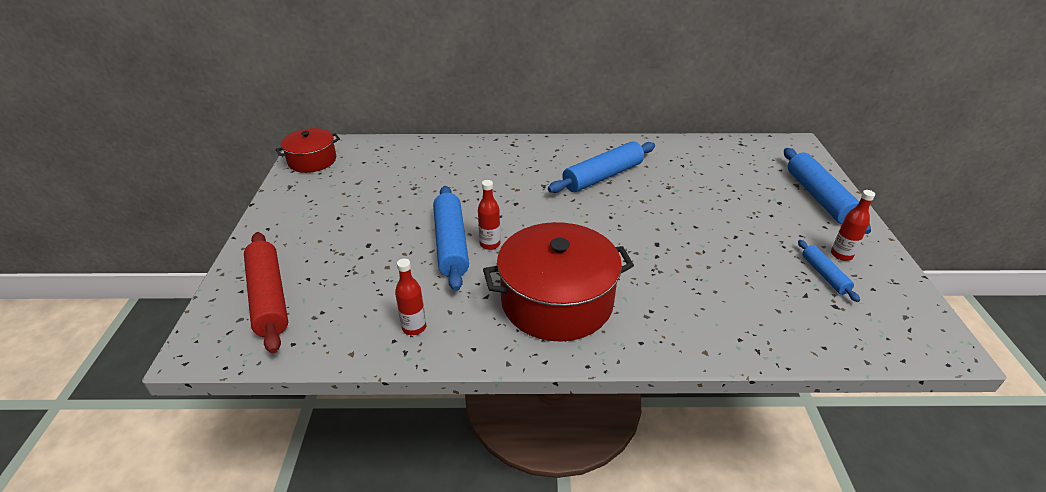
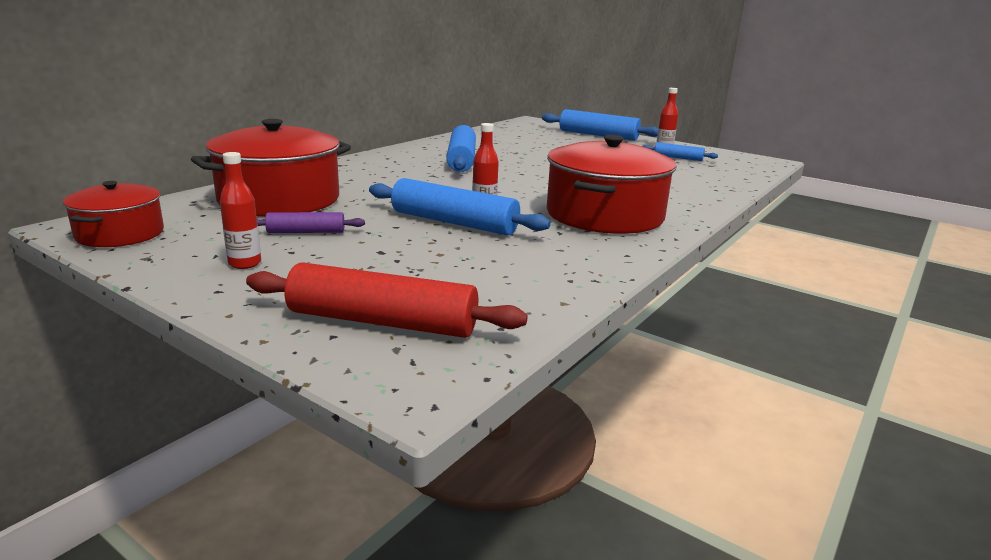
camera: 55 degrees left, 15 degrees down
red bottle [395,259,426,335] -> red bottle moved to [220,152,261,269]
none -> red pot [191,119,351,217]
none -> purple rolling pin [257,212,365,233]

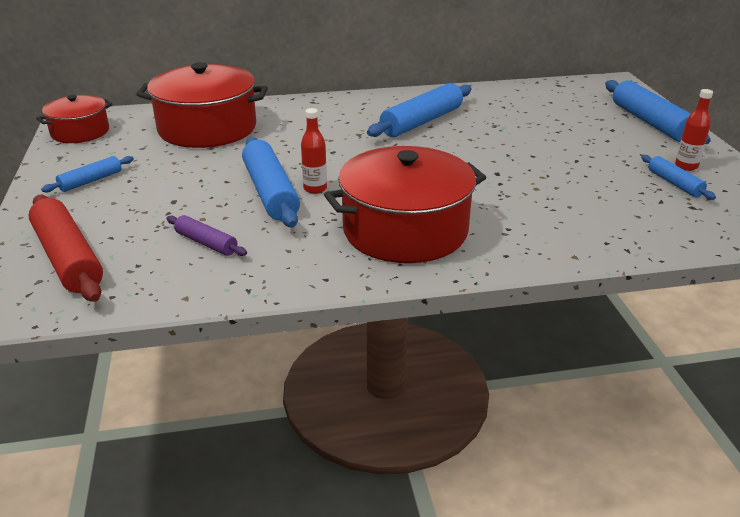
camera: 45 degrees right, 10 degrees up
red bottle [220,152,261,269] -> blue rolling pin [41,156,134,192]
purple rolling pin [257,212,365,233] -> purple rolling pin moved to [166,215,247,256]

